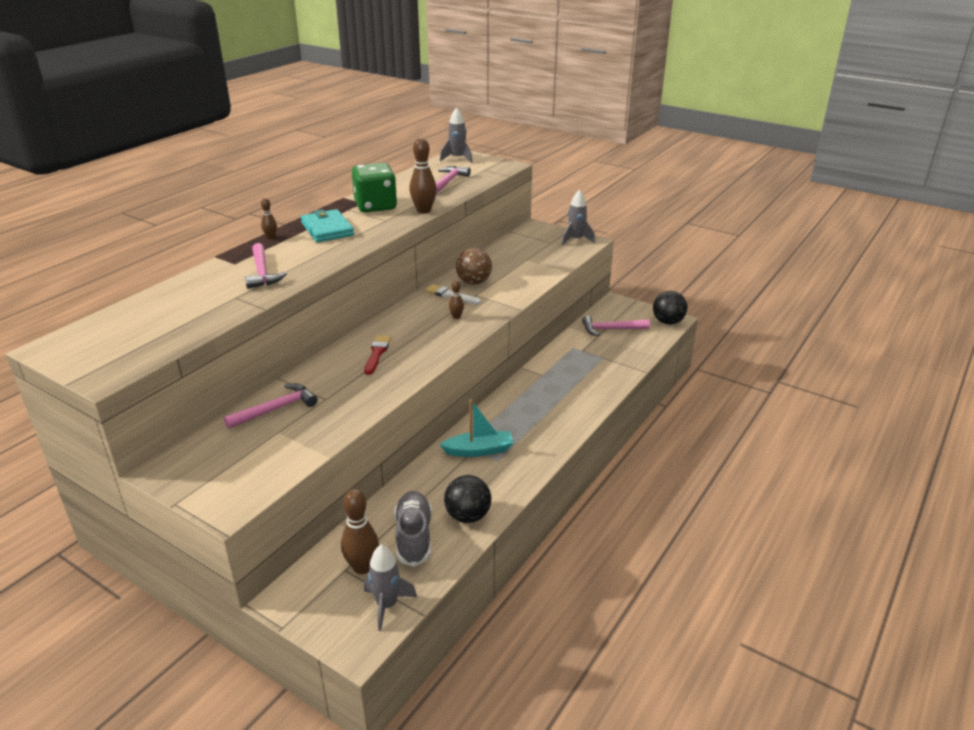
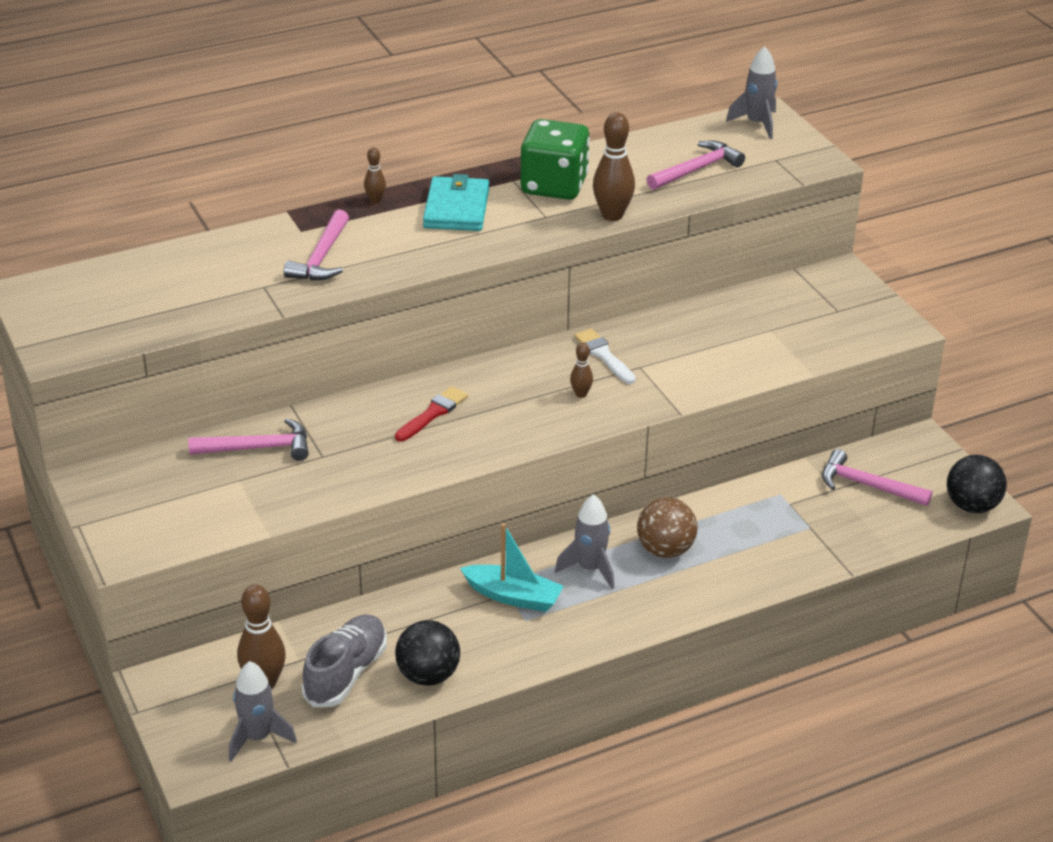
camera: 30 degrees right, 5 degrees up
brown ball [456,248,492,284] -> brown ball moved to [637,498,697,558]
grey rocket [561,190,595,245] -> grey rocket moved to [555,494,615,589]

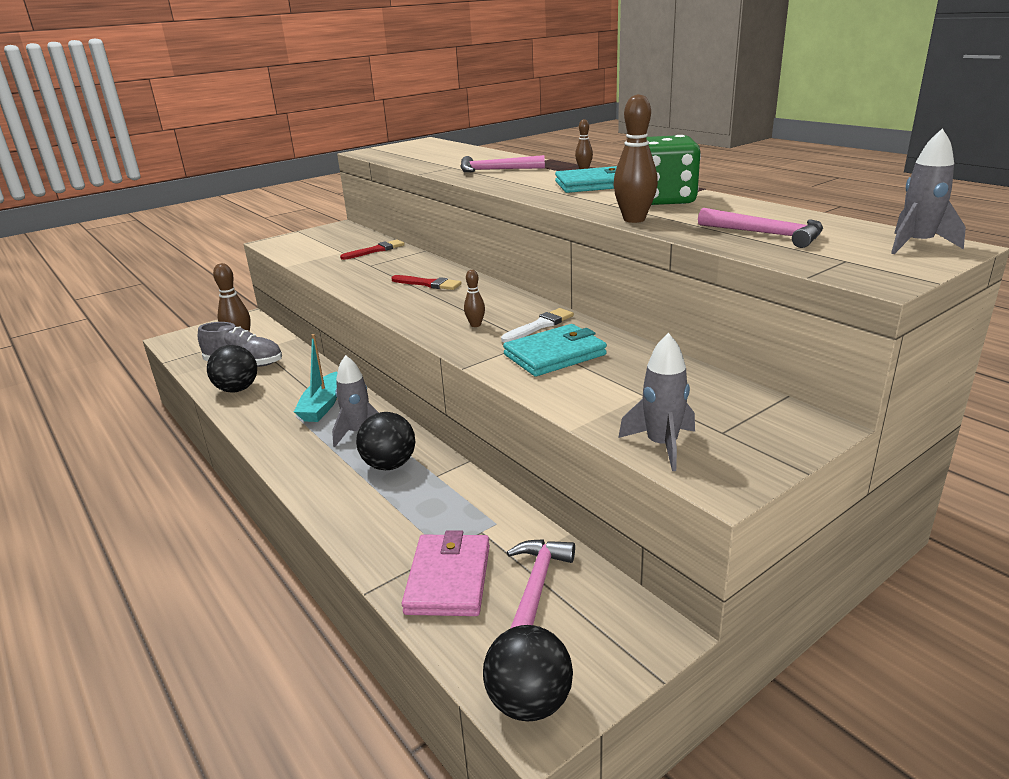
camera: 80 degrees right, 10 degrees down
pink hammer [188,418,309,461] -> red brush [340,239,405,260]
grey rocket [229,661,297,762] -> grey rocket moved to [618,333,695,471]
brown ball [637,498,697,558] -> black ball [356,412,415,470]
none -> pink wallet [401,530,490,616]
none -> turquoise wallet [503,324,607,376]

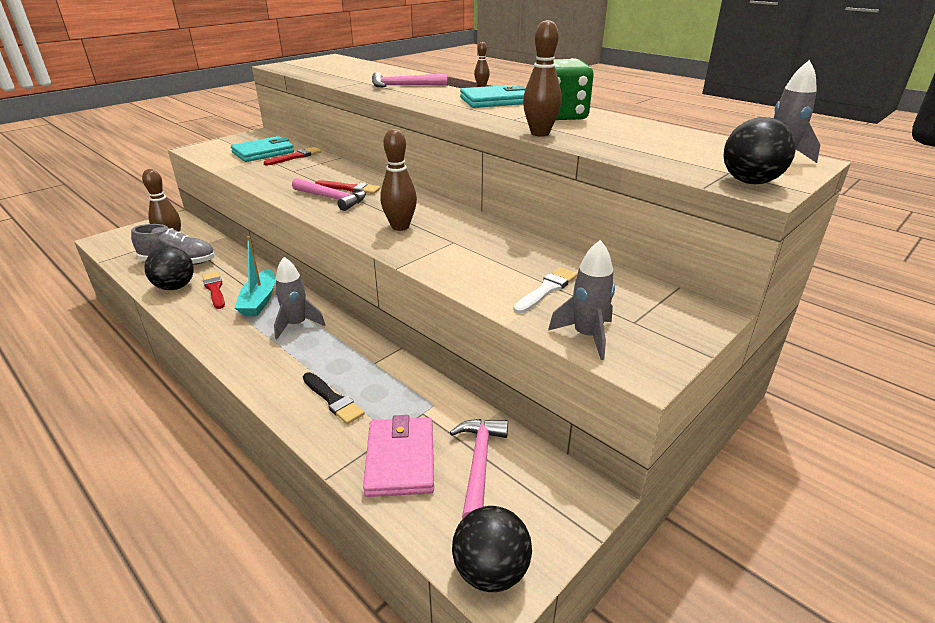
camera: 10 degrees left, 5 degrees up
black ball [356,412,415,470] -> black ball moved to [723,117,796,184]
brown bowling pin [464,270,485,327] -> brown bowling pin [380,129,417,231], size x1.90
white brush [501,308,574,343] -> white brush moved to [513,267,577,314]
turquoise wallet [503,324,607,376] -> turquoise wallet moved to [231,136,294,162]
pink hammer [698,208,823,248] -> pink hammer moved to [292,178,366,211]
none -> red brush [202,271,225,309]
none -> black brush [303,372,365,424]

